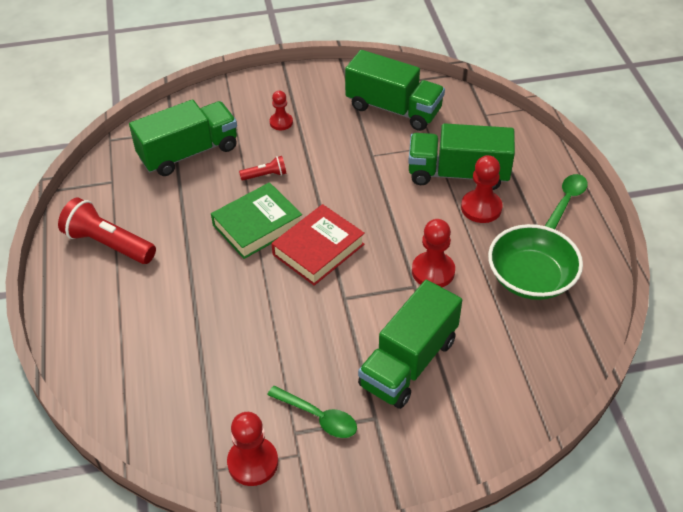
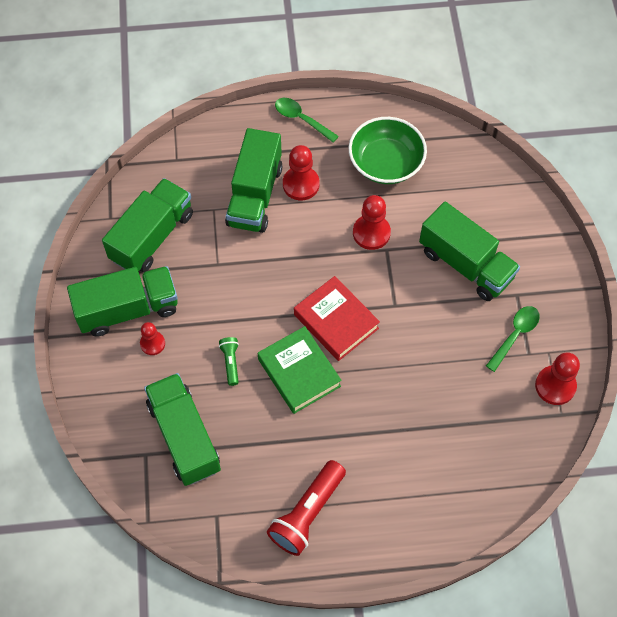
camera: 85 degrees left, 15 degrees up
red flashlight [239,156,287,180] -> green flashlight [219,337,239,386]
none -> green truck [67,266,178,336]

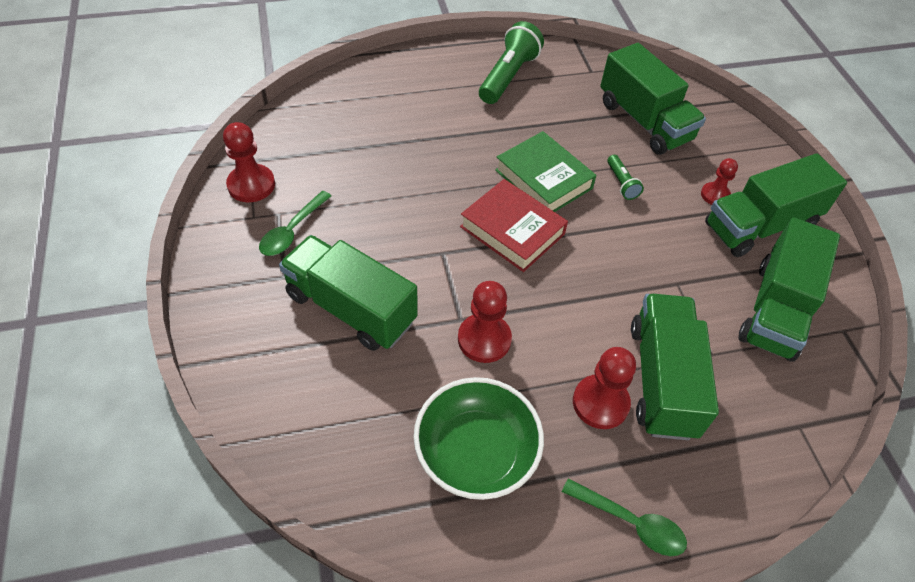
camera: 170 degrees right, 10 degrees down
red flashlight [267,460,346,556] -> green flashlight [479,21,544,104]

